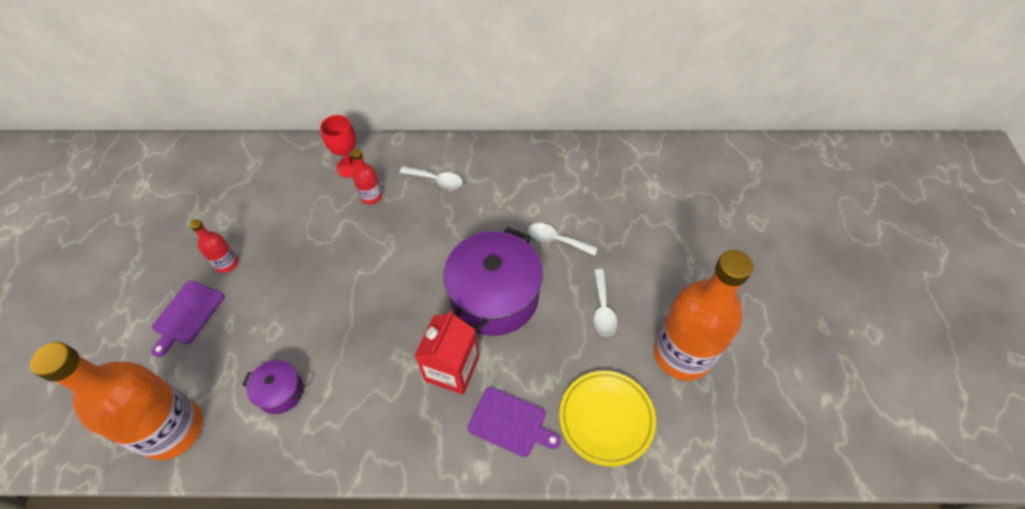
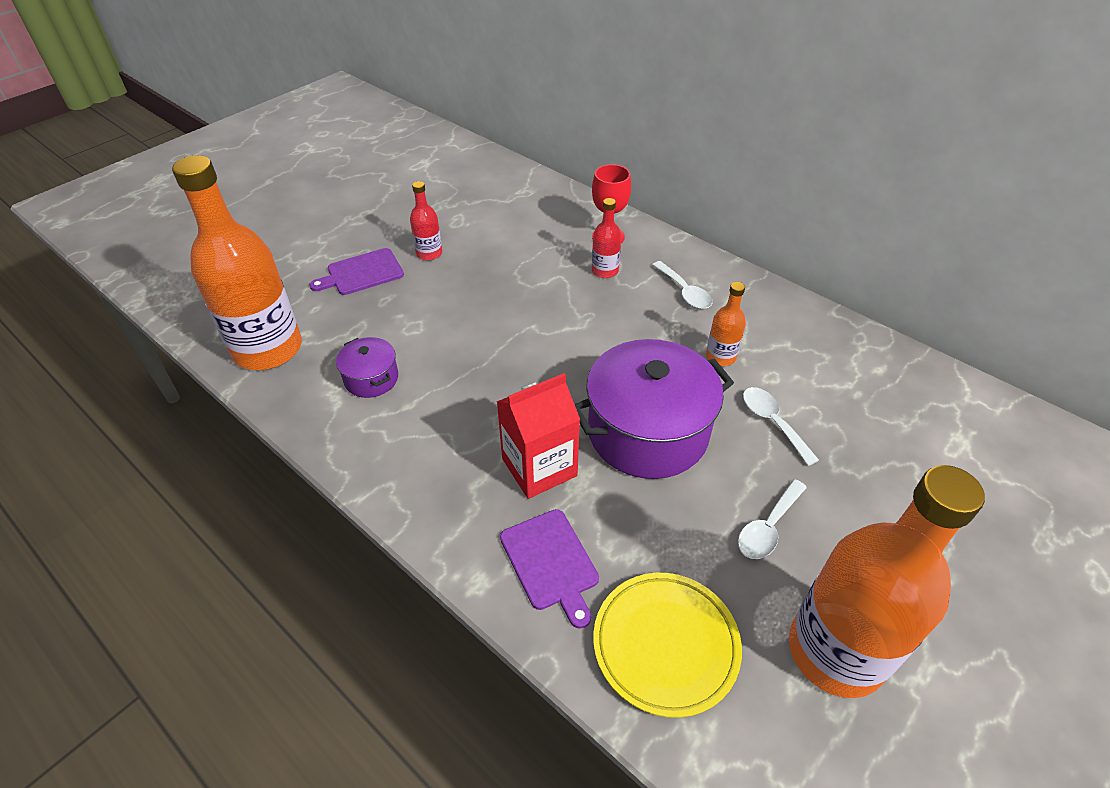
camera: 40 degrees right, 10 degrees down
none -> orange bottle [706,282,746,366]

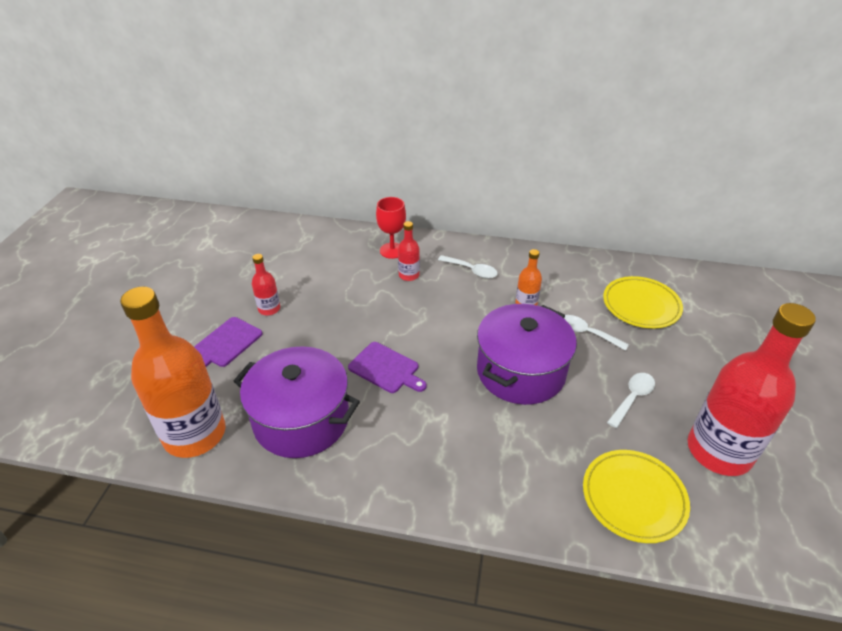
camera: 30 degrees left, 5 degrees down
purple pot [336,337,398,398] -> purple pot [233,346,360,458], size x2.09
red carton [497,373,580,499] -> none
purple cutting board [500,509,599,629] -> purple cutting board moved to [348,342,426,393]
white spoon [738,479,807,559] -> white spoon turned 150 degrees counterclockwise [607,373,655,428]
orange bottle [789,465,985,698] -> red bottle [688,303,816,476]
none -> yellow plate [603,276,683,328]

